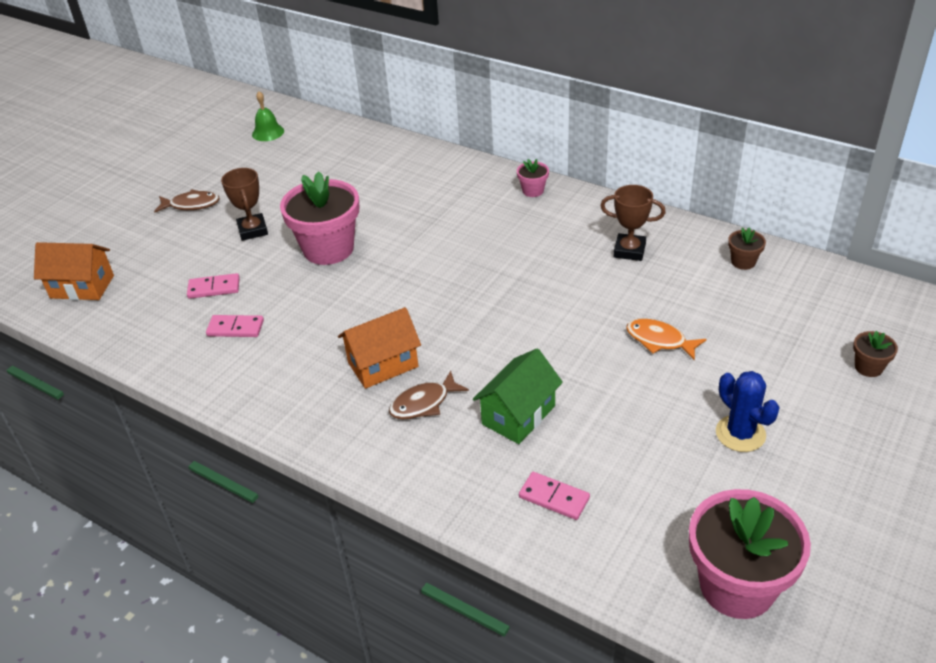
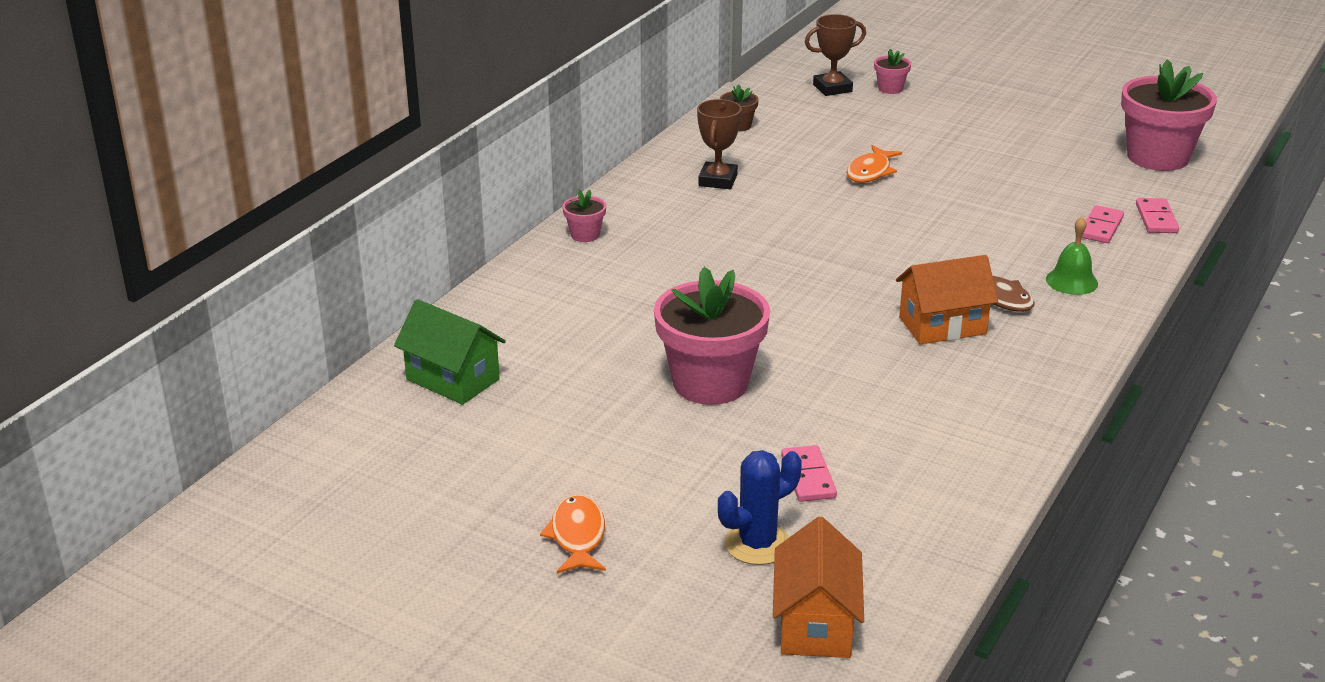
camera: 95 degrees left, 10 degrees down
brown fish [154,189,220,213] -> orange fish [540,495,606,574]
pink domino [206,315,264,337] -> pink domino moved to [1136,198,1179,233]
brown trophy [221,168,268,241] -> brown trophy moved to [805,14,866,96]
green bell [252,91,284,141] -> green bell moved to [1046,217,1098,295]
orange house [338,307,421,389] -> orange house turned 75 degrees counterclockwise [896,255,998,345]
green house [473,348,563,444] -> green house moved to [394,299,506,405]
blue cactus [716,371,780,452] -> blue cactus moved to [718,450,802,565]
brown flower pot [853,331,898,377] -> pink flower pot [874,49,911,94]

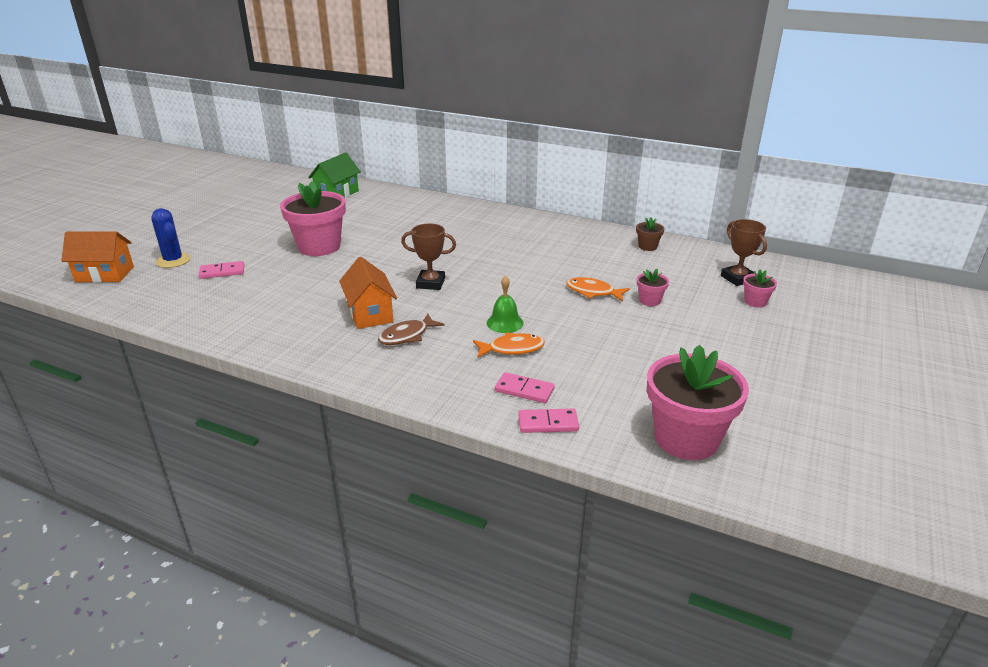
camera: 85 degrees right, 0 degrees up
orange fish [540,495,606,574] -> orange fish moved to [473,332,545,358]
pink flower pot [562,190,606,242] -> pink flower pot moved to [637,269,669,306]
brown trophy [697,99,742,189] -> brown trophy moved to [401,224,456,290]
green bell [1046,217,1098,295] -> green bell moved to [487,276,524,333]

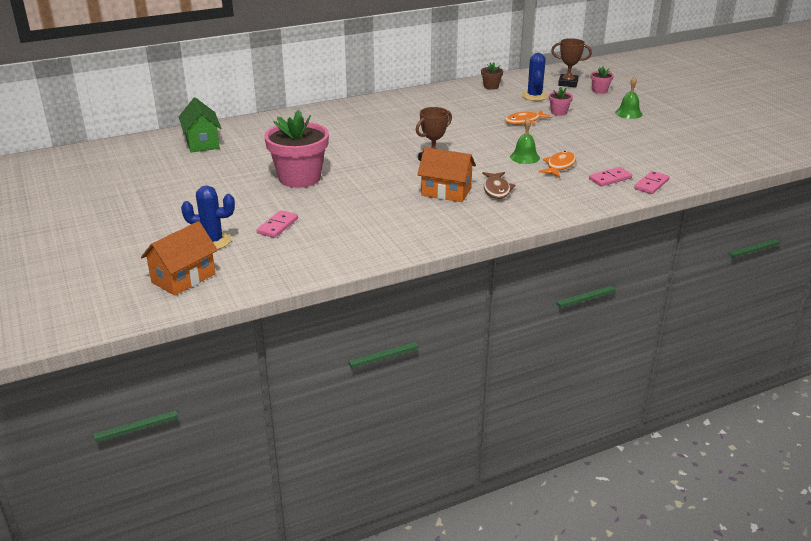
camera: 50 degrees left, 0 degrees up
pink flower pot [647,345,749,460] -> none
none -> blue cactus [522,53,548,101]
none -> green bell [615,77,643,119]

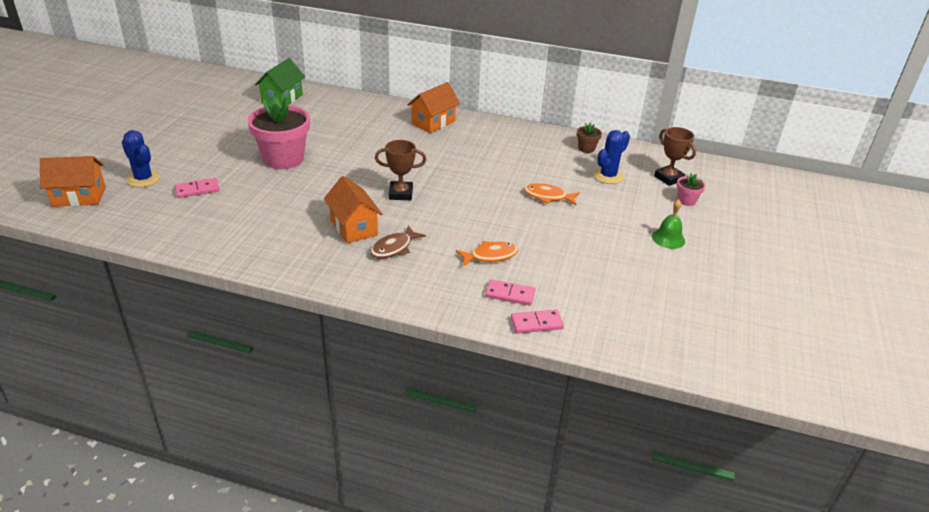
camera: 40 degrees right, 5 degrees up
green bell [510,118,540,164] -> none
pink flower pot [549,86,573,116] -> none
none -> orange house [407,82,460,133]

